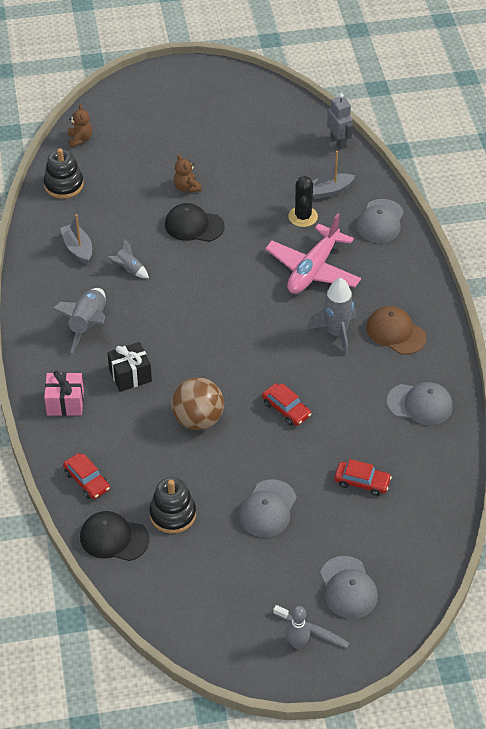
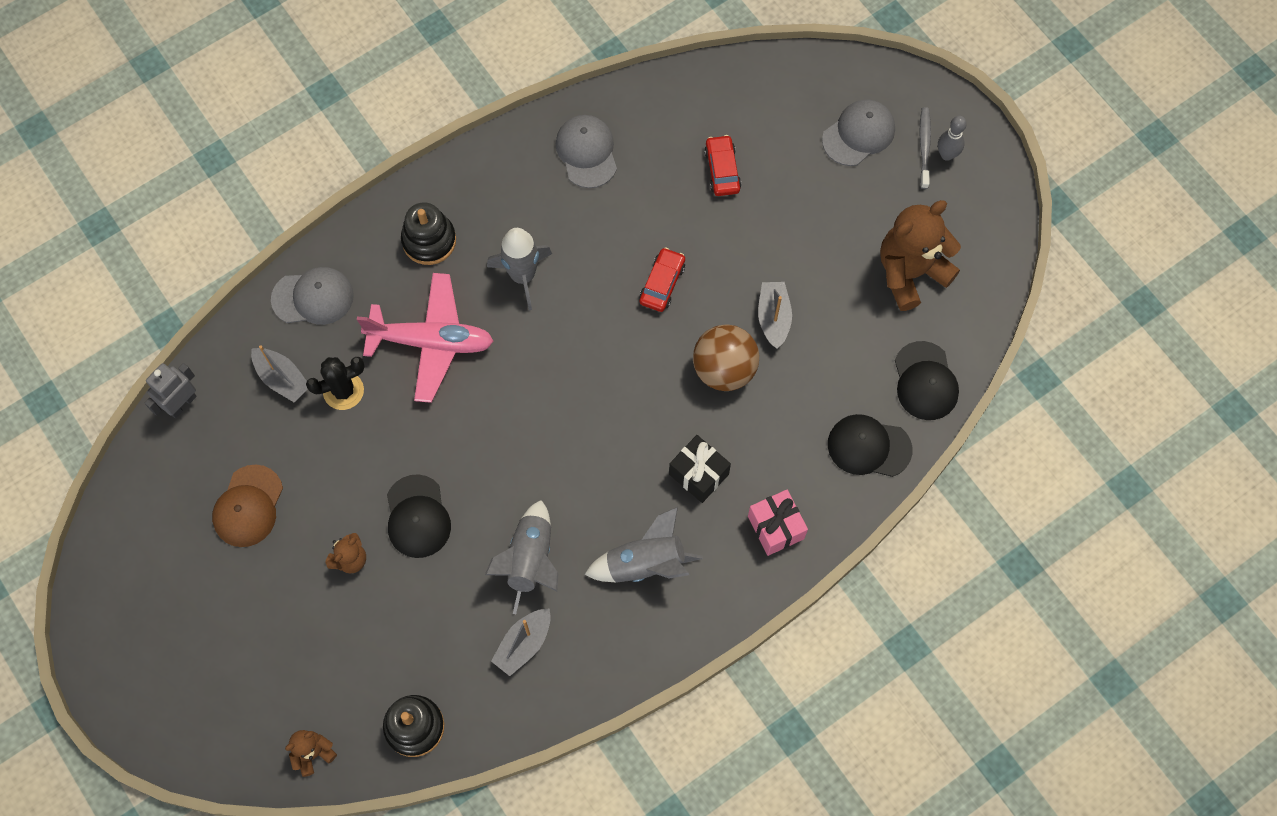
camera: 115 degrees left, 20 degrees up
red car [63,453,110,499] -> black cap [828,414,912,477]
grey rocket [108,239,149,278] -> grey rocket [485,500,559,614], size x1.83
black stacking toy [149,477,196,534] -> black stacking toy moved to [401,202,456,265]
grey cap [239,479,297,537] -> none
brown cap [366,306,426,355] -> brown cap moved to [212,464,283,547]
none -> grey boat [758,282,792,349]
none -> brown teddy bear [880,200,961,311]

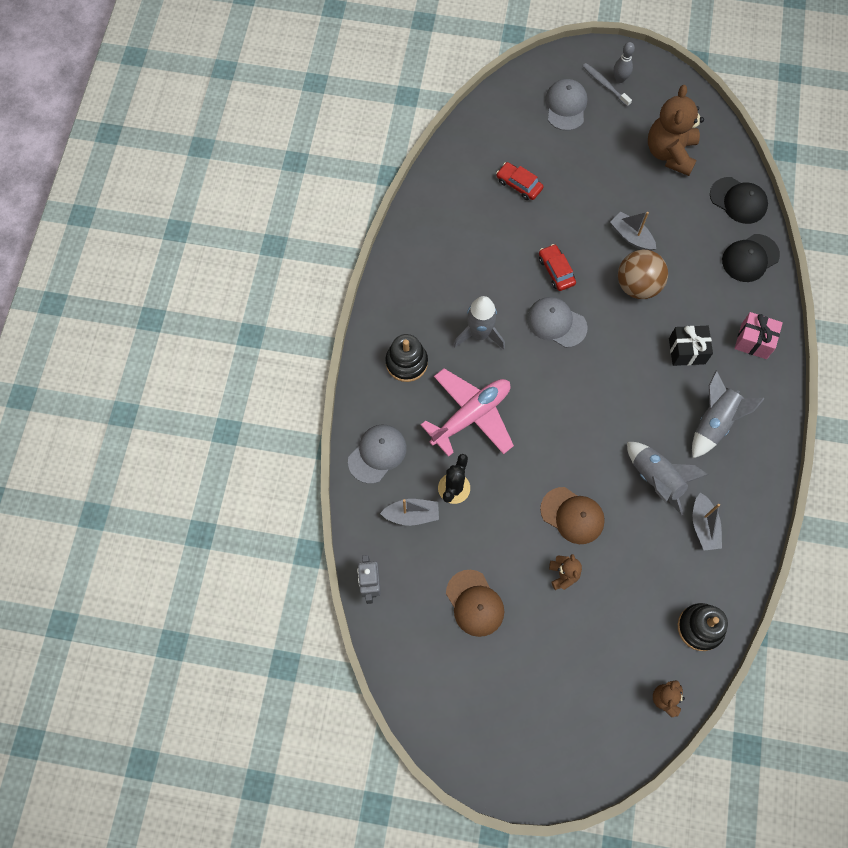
camera: 45 degrees left, 0 degrees up
black cap [387,474,451,558] -> brown cap [540,487,605,544]
grey cap [556,115,617,188] -> grey cap moved to [527,297,588,348]

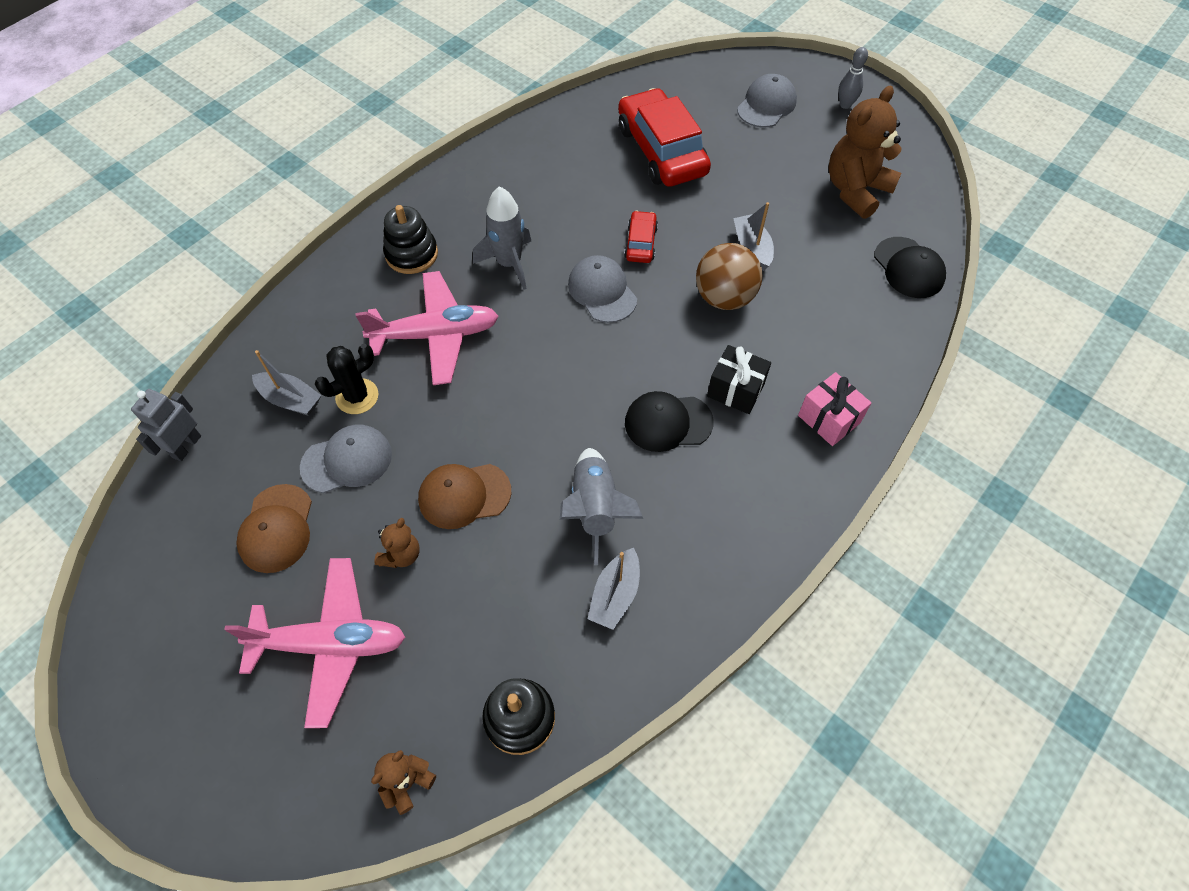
camera: 30 degrees right, 10 degrees down
grey cap [348,425,407,484] -> grey cap moved to [300,424,392,493]
red car [496,162,544,200] -> red car [618,88,711,187], size x2.10
brown cap [540,487,605,544] -> brown cap turned 105 degrees clockwise [418,464,511,529]
grey toothbrush [583,63,632,107] -> none
grey rocket [692,371,765,458] -> none
black cap [722,234,780,282] -> black cap moved to [625,391,714,452]
none -> pink plane [224,558,405,728]

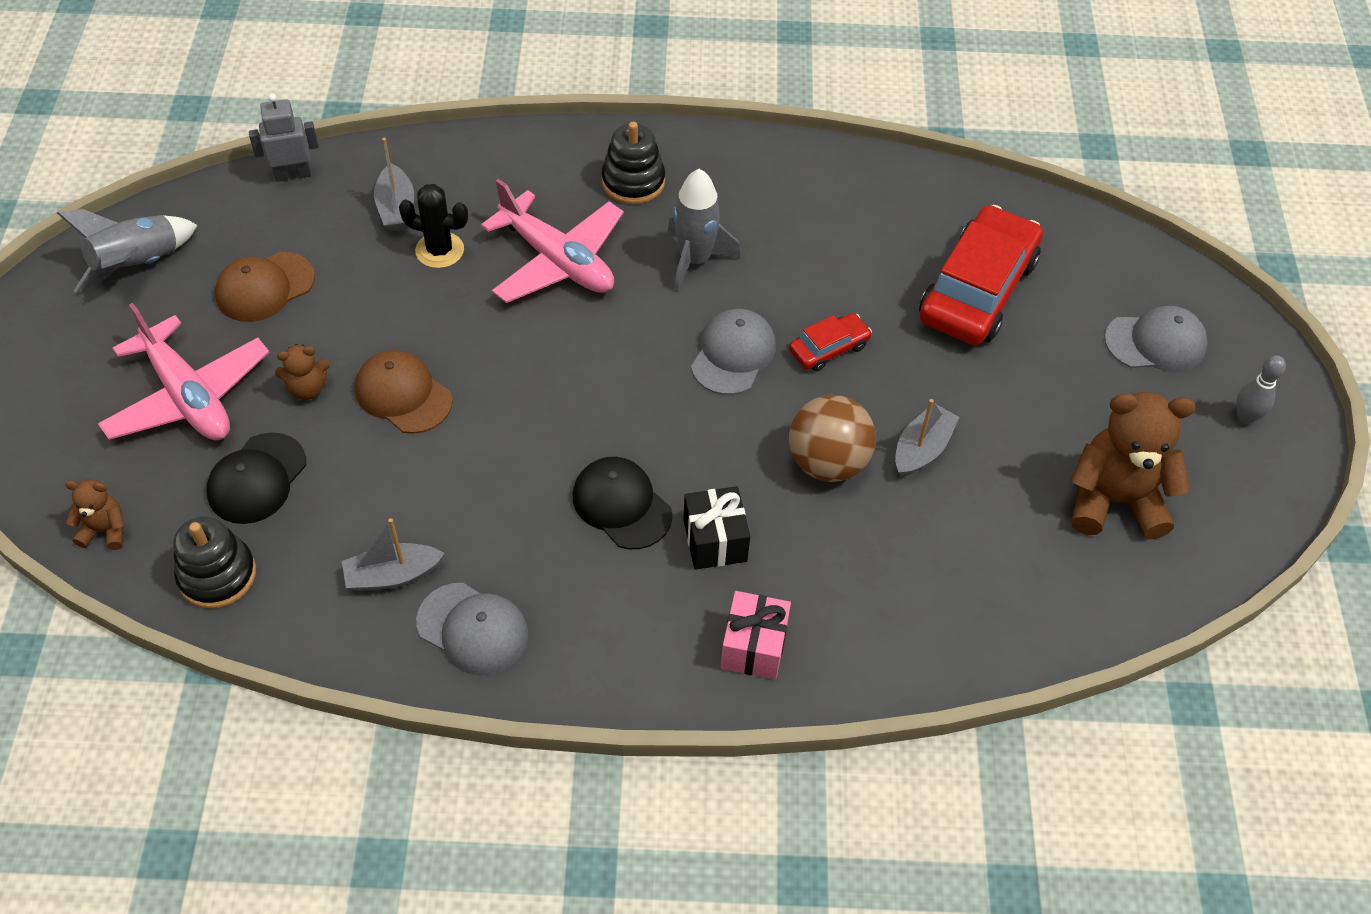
camera: 50 degrees right, 5 degrees down
grey cap [300,424,392,493] -> grey cap moved to [416,583,528,675]
grey rocket [560,448,643,565] -> grey rocket moved to [57,209,197,293]
black cap [874,237,946,298] -> black cap moved to [207,432,306,524]

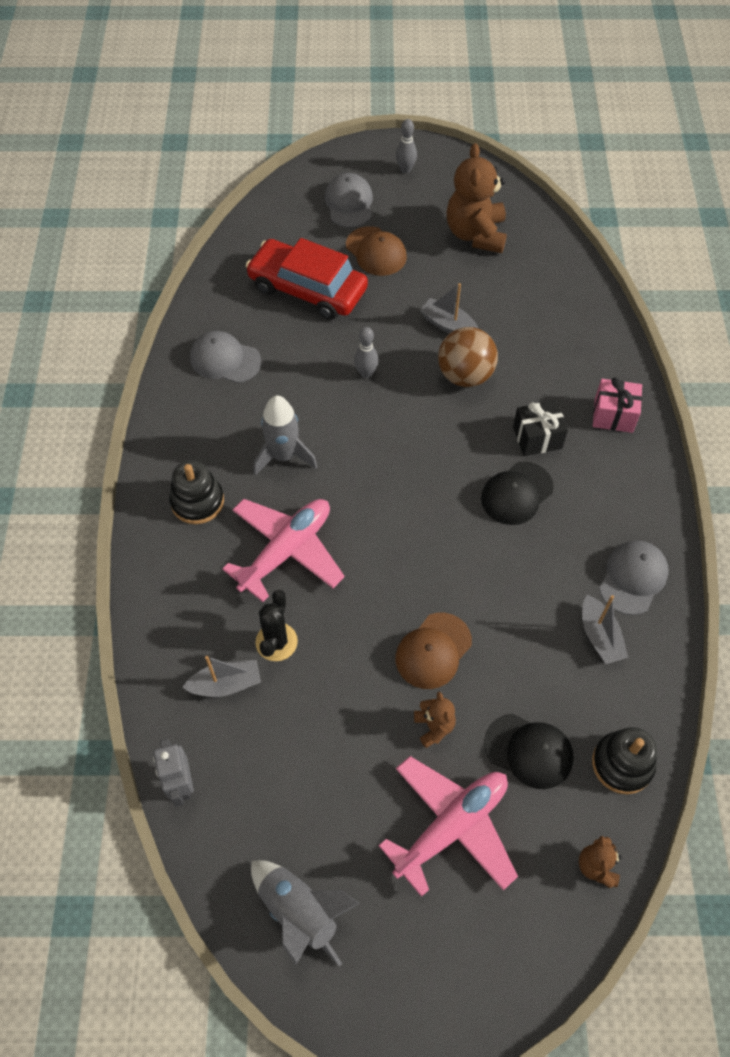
camera: 90 degrees left, 5 degrees up
brown cap [215,252,315,322] -> brown cap moved to [346,226,407,276]
grey cap [691,309,776,395] -> grey cap moved to [190,331,261,383]
red car [789,313,872,372] -> grey bowling pin [354,327,379,378]

